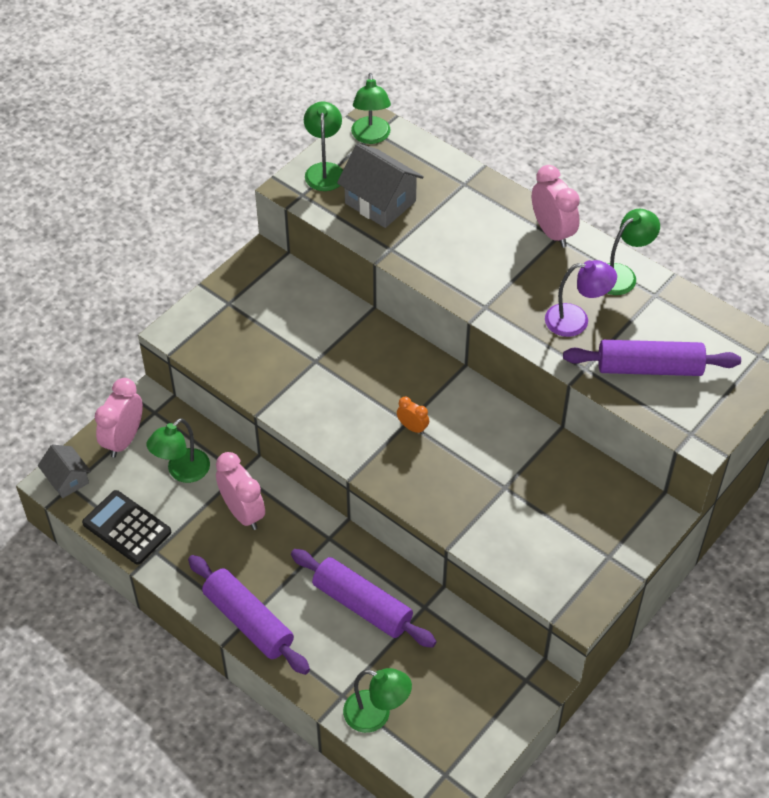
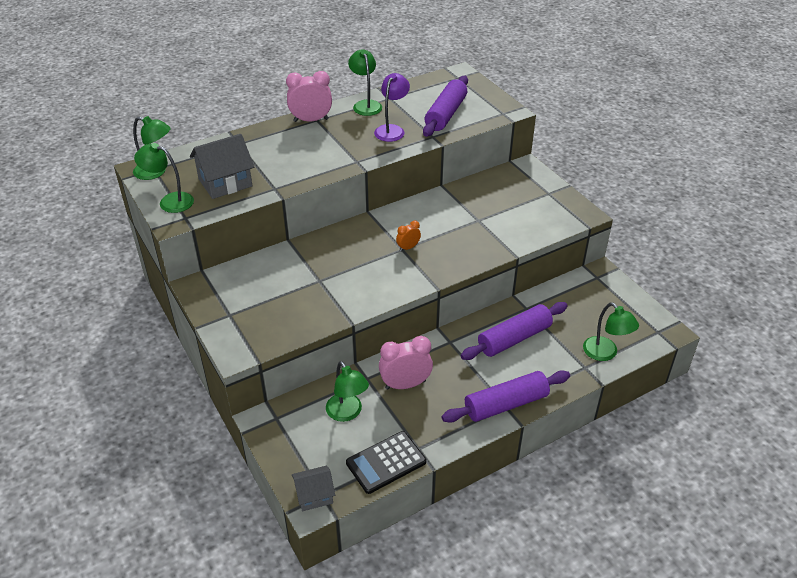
camera: 70 degrees left, 10 degrees down
pink clock [95,378,143,458] -> none
green lamp [343,668,412,733] -> green lamp turned 105 degrees clockwise [583,303,639,361]

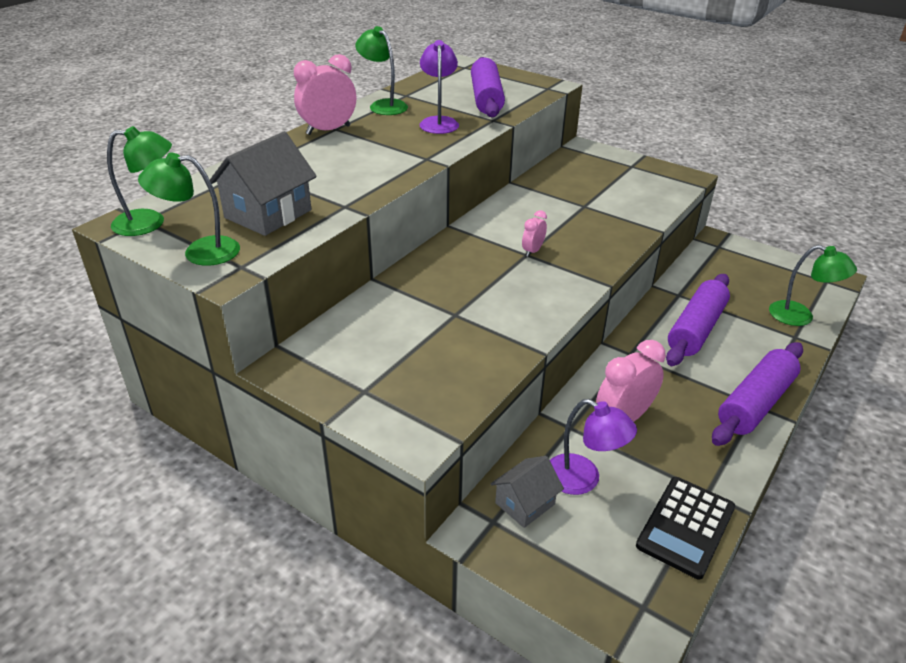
camera: 25 degrees left, 5 degrees down
grey house [292,466,335,511] -> grey house moved to [491,456,564,528]
green lamp [326,361,369,422] -> purple lamp [550,399,637,495]
orange clock [396,221,421,252] -> pink clock [522,210,547,257]

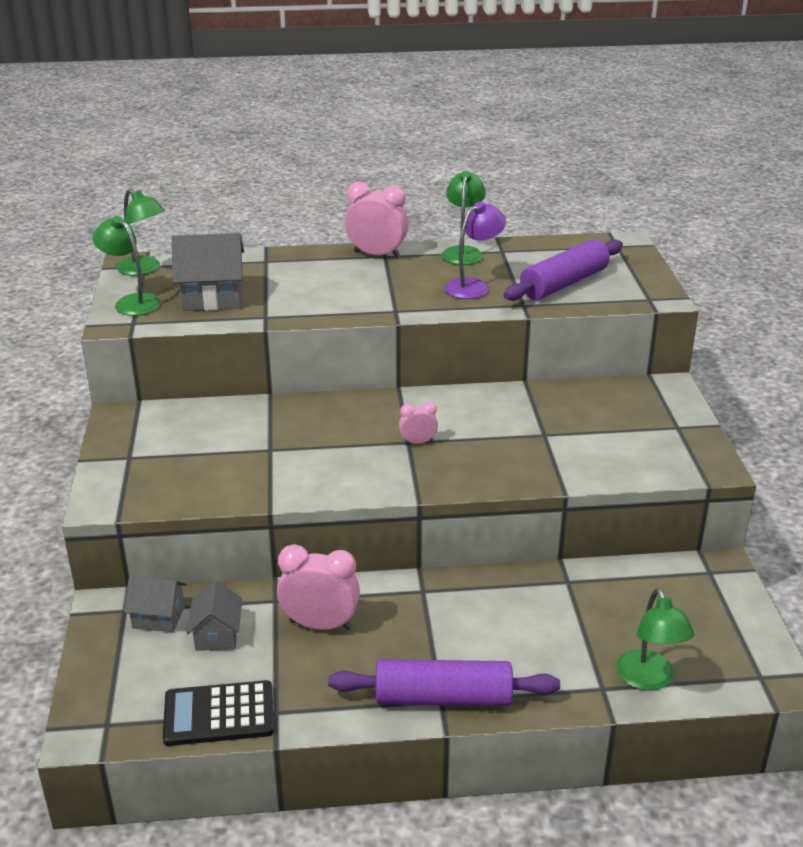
camera: 50 degrees right, 5 degrees down
purple lamp [550,399,637,495] -> grey house [187,580,242,651]
purple rolling pin [666,274,730,366] -> none

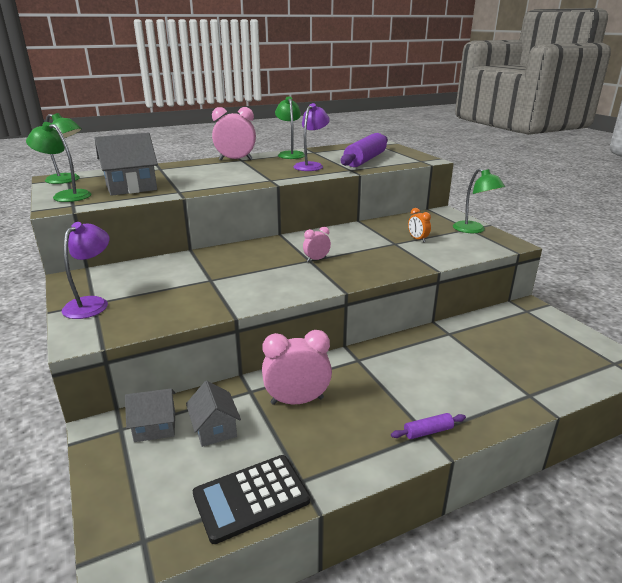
camera: 20 degrees left, 5 degrees down
purple rolling pin [328,659,560,706] -> purple rolling pin [391,413,466,439], size x0.43
green lamp [616,588,694,691] -> green lamp moved to [453,168,505,233]
none -> purple lamp [62,222,109,319]
none -> orange clock [408,208,431,242]

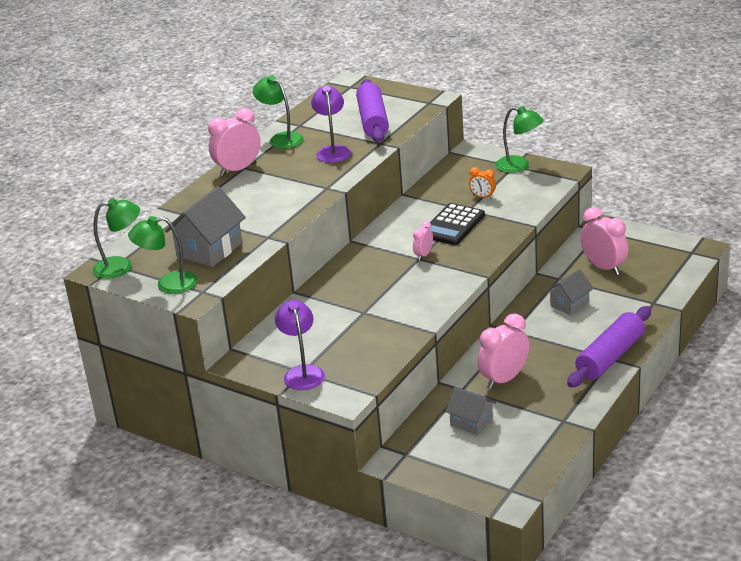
camera: 30 degrees left, 5 degrees up
grey house [125,388,175,442] -> grey house moved to [546,269,593,315]
black calculator [193,455,310,544] -> black calculator moved to [425,203,485,245]
purple rolling pin [391,413,466,439] -> purple rolling pin [567,306,651,388], size x2.32
none -> pink clock [580,207,628,275]

